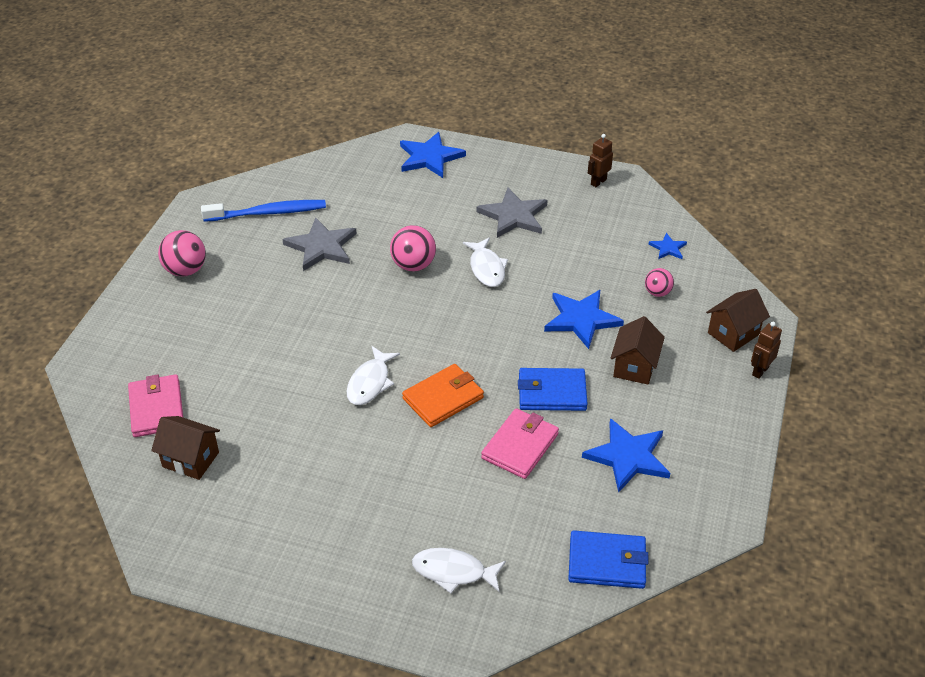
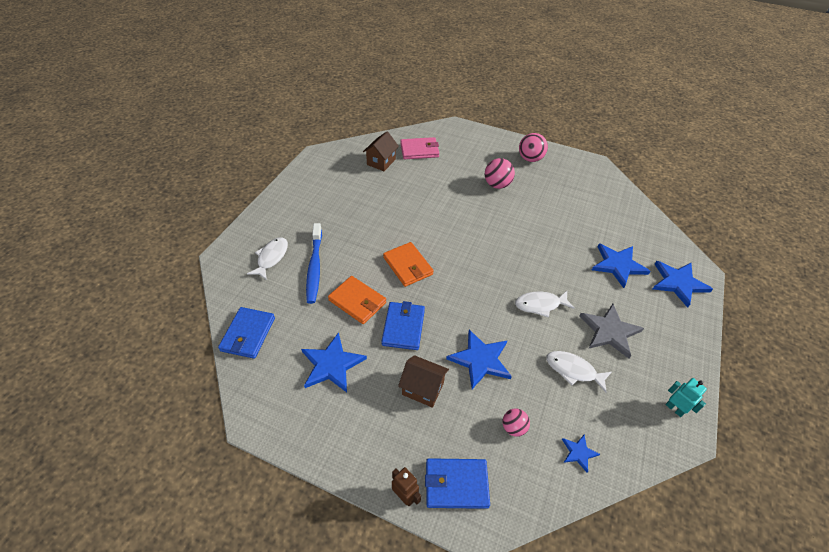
camera: 95 degrees right, 5 degrees up
blue toothbrush [201,200,326,222] -> blue toothbrush moved to [306,223,322,304]
grey star [282,217,357,271] -> none
white fish [346,346,400,405] -> white fish moved to [546,351,612,393]
pink ball [390,225,436,271] -> pink ball moved to [485,158,515,189]
pink wallet [481,408,559,479] -> orange wallet [328,276,386,324]
brown robot [588,134,613,187] -> turquoise robot [665,378,707,417]
brown house [706,289,770,352] -> blue wallet [425,458,490,509]
none -> blue star [592,243,651,288]

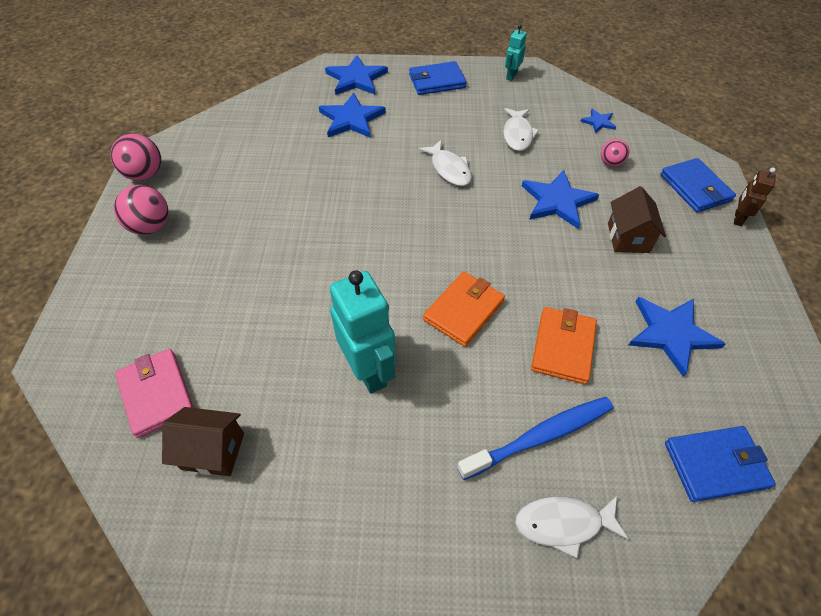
camera: 110 degrees left, 5 degrees up
blue wallet [381,301,425,350] -> blue wallet moved to [409,61,467,95]
pink ball [485,158,515,189] -> pink ball moved to [110,133,161,181]
grey star [579,304,644,359] -> none
none -> turquoise robot [330,270,396,394]

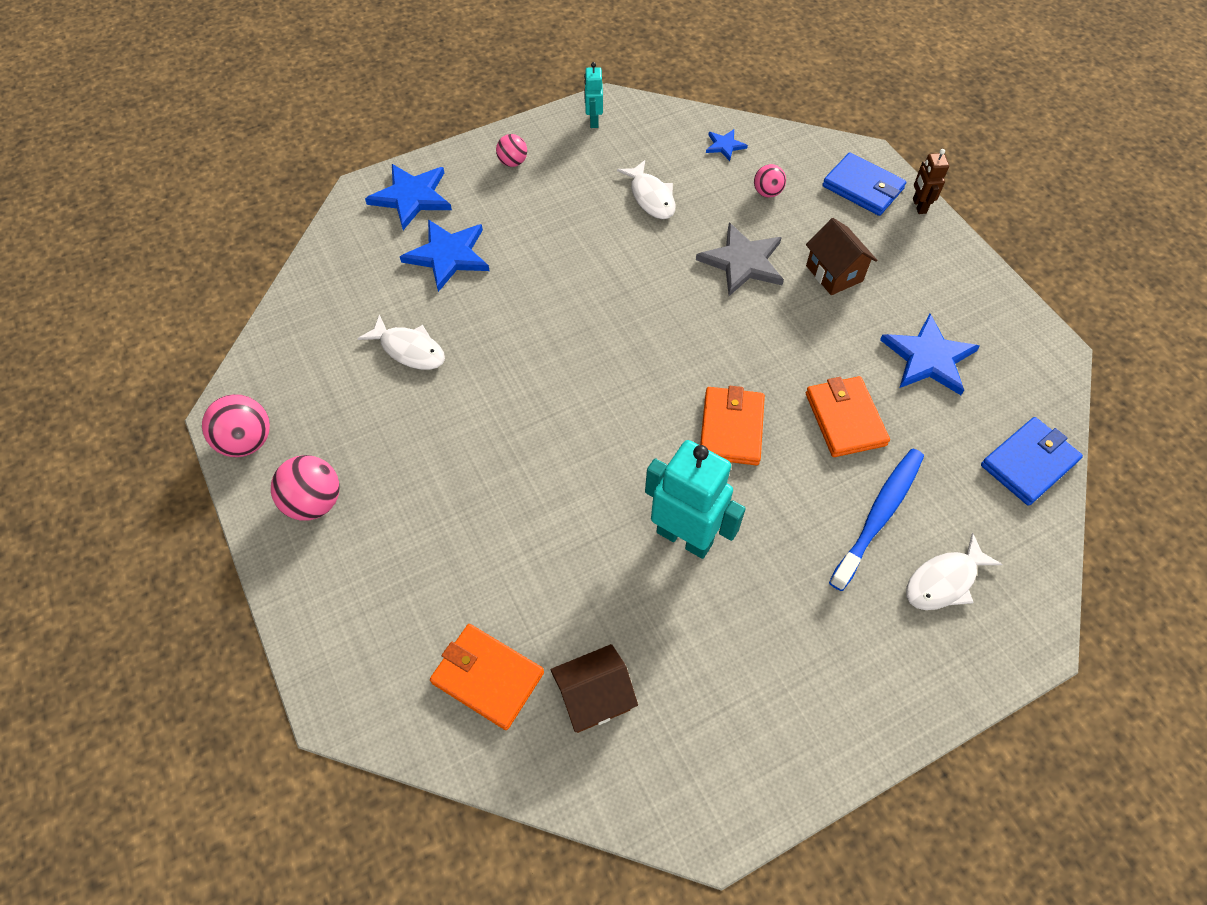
camera: 30 degrees left, 5 degrees up
pink wallet [115,349,194,438] -> orange wallet [430,624,544,730]
blue wallet [409,61,467,95] -> pink ball [496,134,527,167]
white fish [419,140,472,186] -> white fish moved to [357,314,445,370]
blue star [522,170,599,229] -> grey star [696,223,784,296]

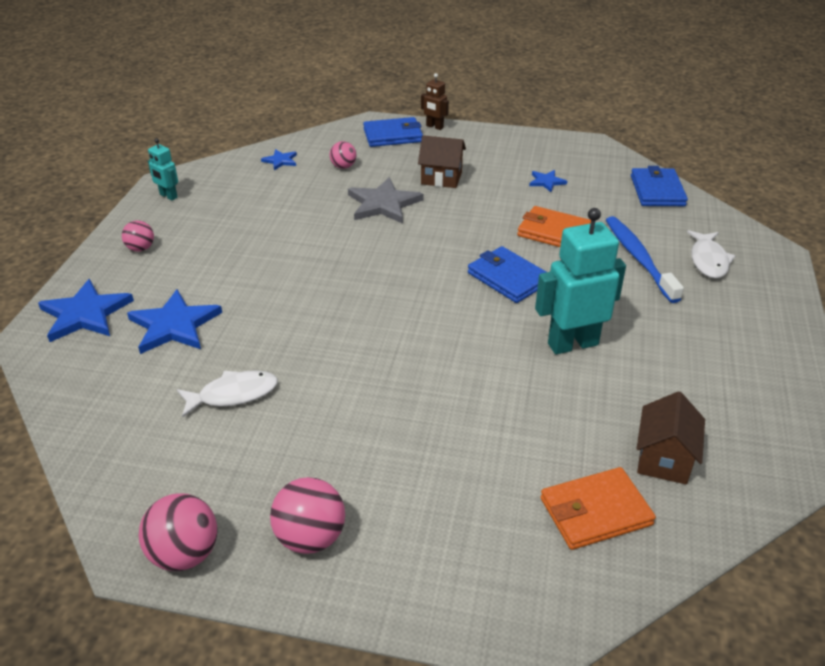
camera: 50 degrees left, 20 degrees down
white fish [617,160,675,219] -> none
orange wallet [700,386,765,465] -> blue wallet [468,246,546,303]
blue star [880,314,980,395] -> blue star [529,170,567,192], size x0.51

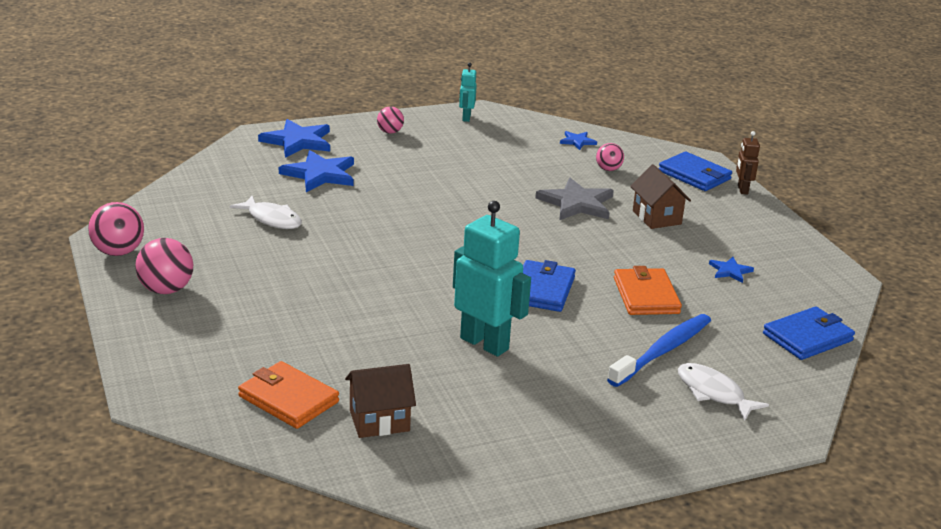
camera: 55 degrees right, 10 degrees down
white fish [687,230,735,278] -> white fish turned 75 degrees clockwise [678,363,769,421]

